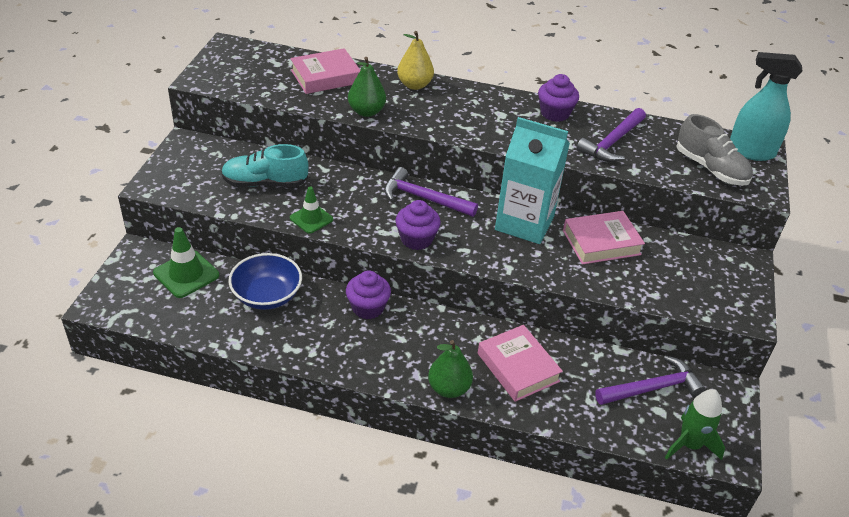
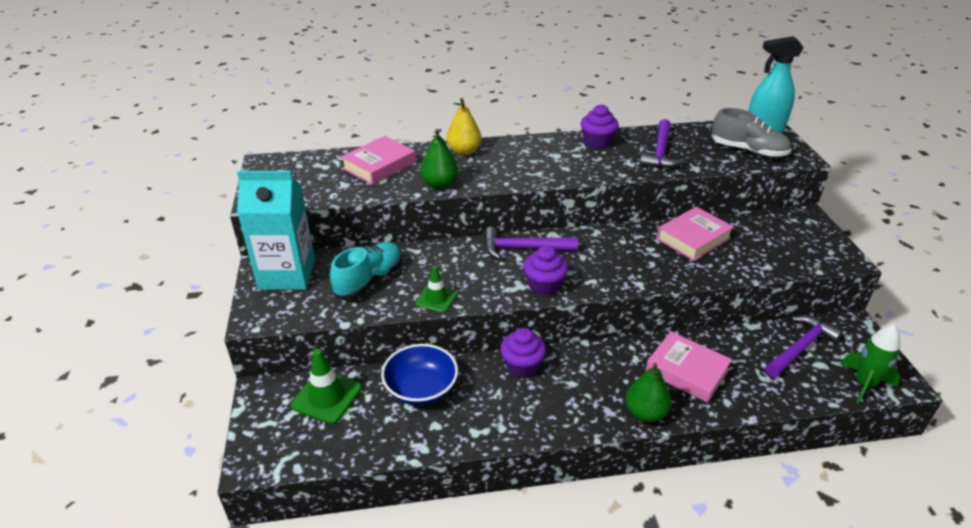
camera: 20 degrees left, 5 degrees down
turquoise shoe [221,144,309,187] -> turquoise shoe turned 150 degrees clockwise [330,242,402,299]
turquoise carton [495,117,570,244] -> turquoise carton moved to [237,171,315,290]

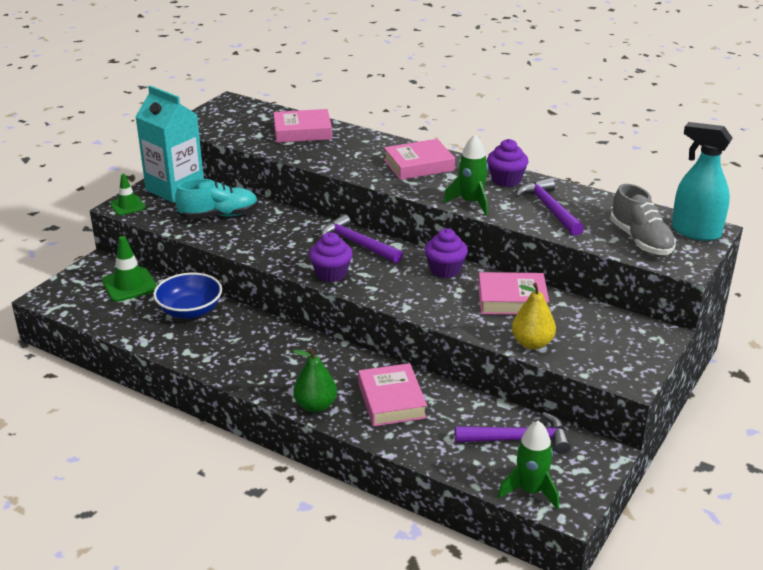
camera: 40 degrees right, 5 degrees down
green traffic cone [415,266,458,313] -> green traffic cone moved to [110,174,146,216]
green pear [420,129,458,189] -> none
yellow pear [446,98,482,156] -> yellow pear moved to [512,283,556,349]
purple cupcake [500,328,546,378] -> purple cupcake moved to [425,229,468,278]
purple hammer [640,119,684,168] -> purple hammer turned 105 degrees clockwise [515,178,584,236]
none -> pink book [384,139,455,180]
none -> green rocket [443,135,488,215]

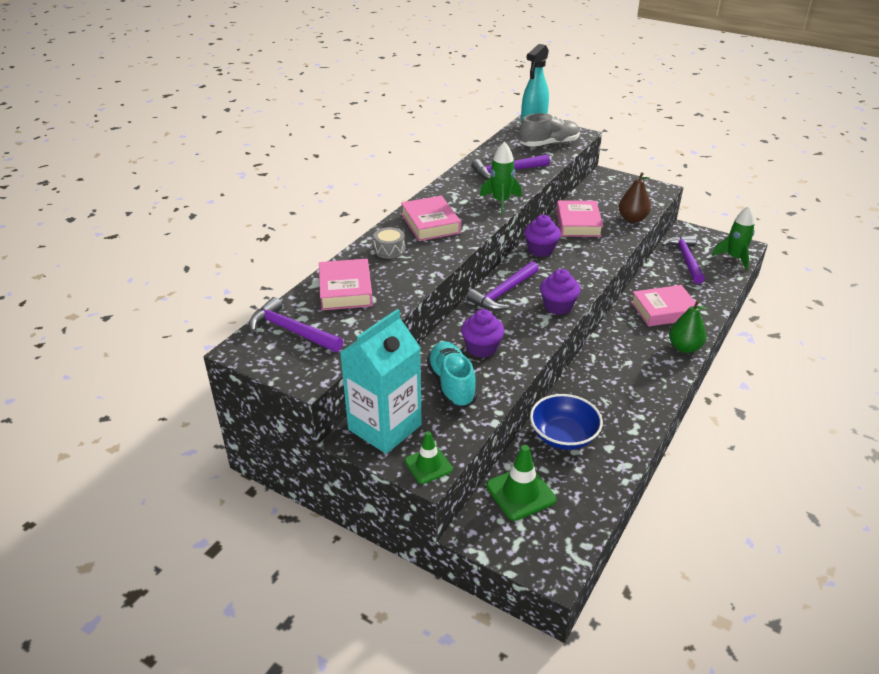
camera: 90 degrees left, 5 degrees up
purple cupcake [487,139,528,187] -> purple cupcake moved to [461,309,504,358]
yellow pear [512,283,556,349] -> brown pear [619,172,651,223]
none -> purple hammer [249,297,343,352]
none -> grey drum [374,227,405,259]

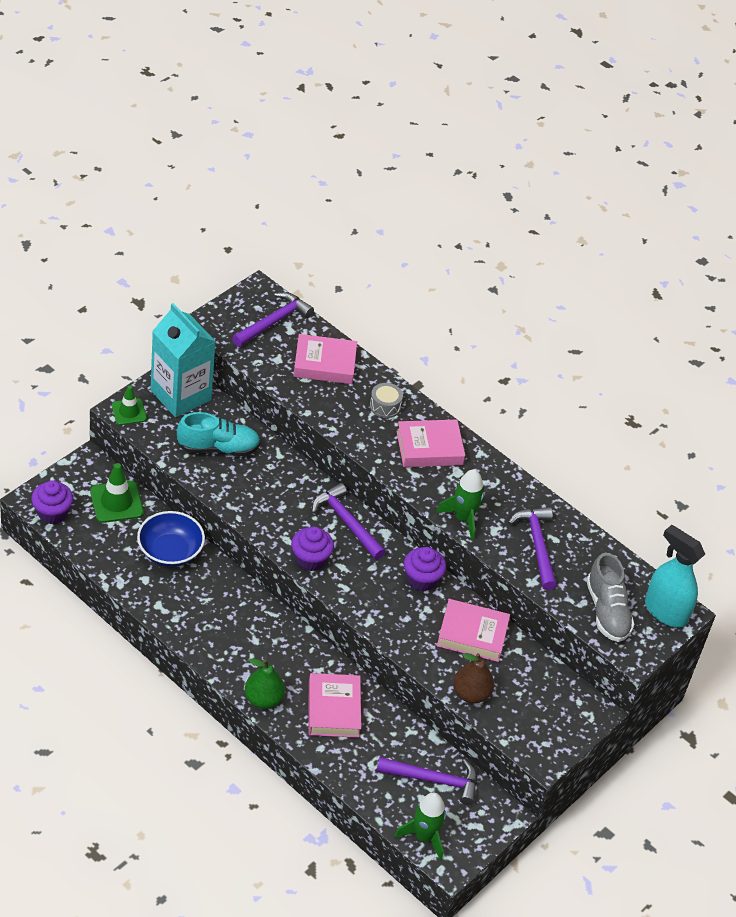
camera: 95 degrees right, 10 degrees up
purple cupcake [461,309,504,358] -> purple cupcake moved to [31,480,73,524]

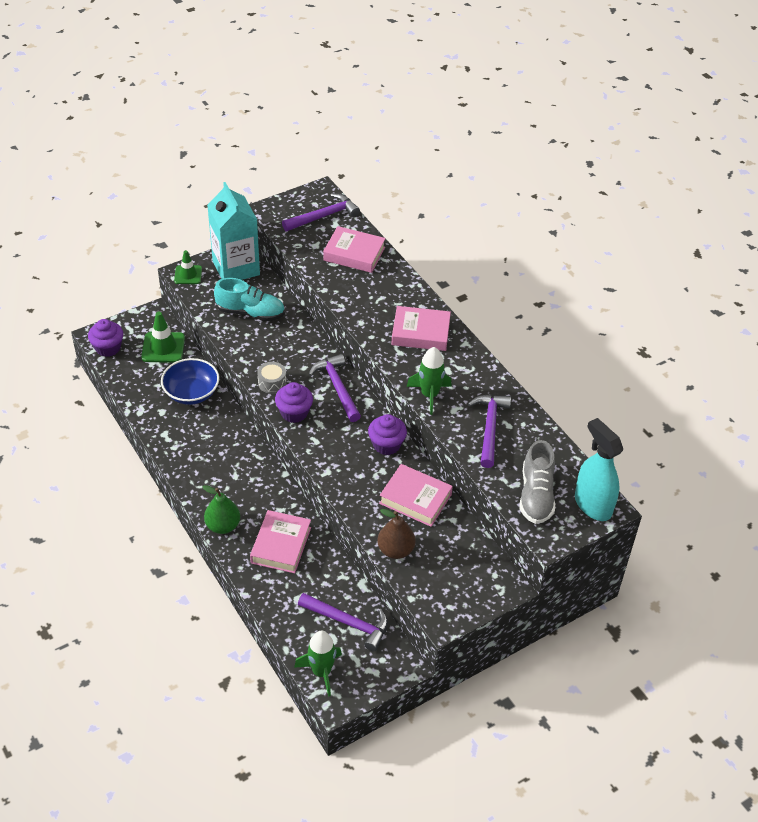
camera: 20 degrees right, 0 degrees up
grey drum [370,383,403,418] -> grey drum moved to [257,362,286,394]

